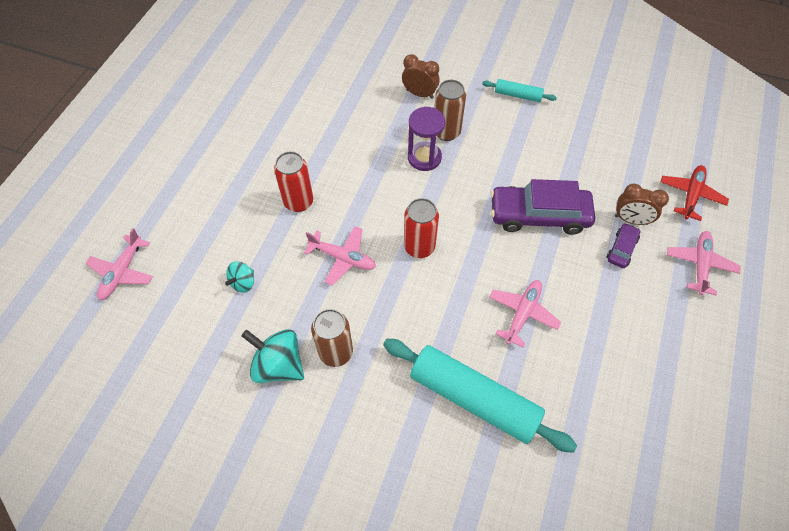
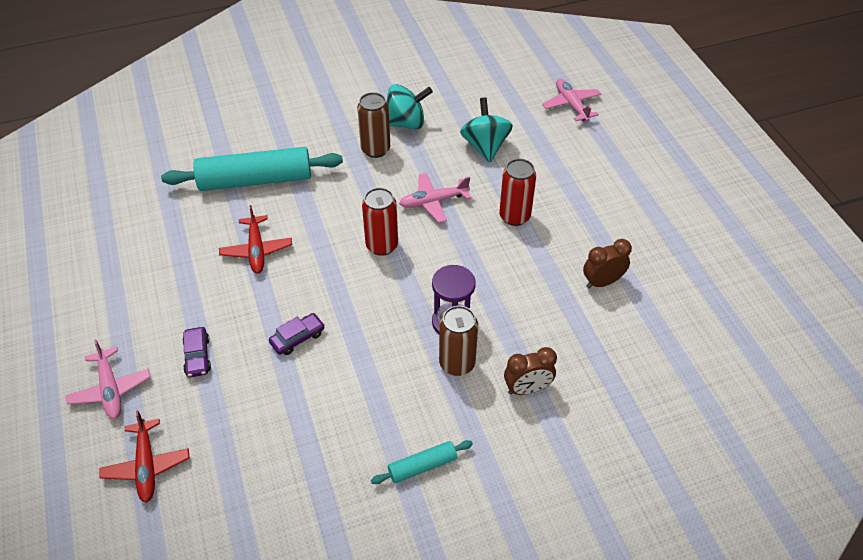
camera: 140 degrees right, 10 degrees down
turquoise spinning top [225,261,254,293] -> turquoise spinning top [460,97,513,163], size x1.76
pink plane [489,280,561,348] -> red plane [219,205,292,274]
purple car [490,179,595,235] -> purple car [269,313,325,355], size x0.48
brown clock [615,184,669,225] -> brown clock moved to [583,239,632,288]

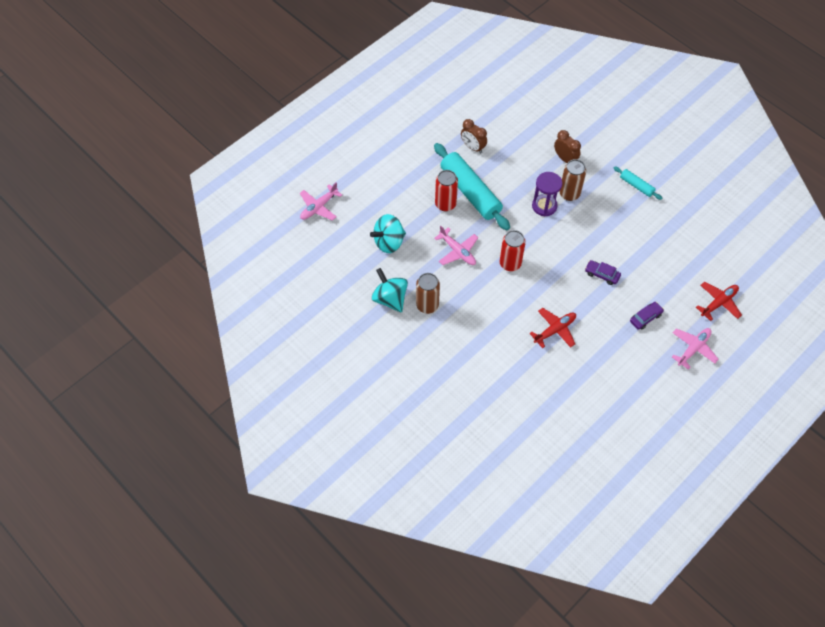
camera: 115 degrees left, 10 degrees up
turquoise rolling pin [161,147,343,191] -> turquoise rolling pin moved to [434,143,510,230]

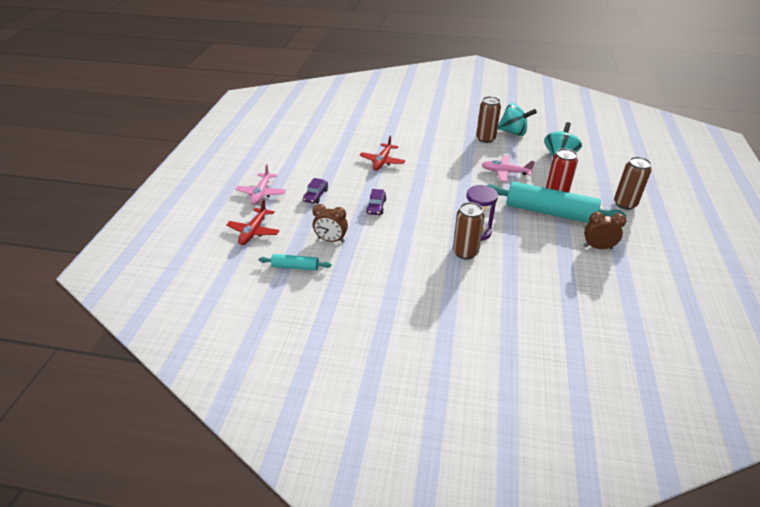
camera: 145 degrees right, 20 degrees down
pink plane [300,182,342,221] -> none
red can [500,230,526,271] -> none
brown clock [554,130,581,163] -> brown clock moved to [312,204,348,243]
purple car [585,260,621,285] -> purple car turned 105 degrees clockwise [366,189,387,215]
turquoise rolling pin [614,167,662,200] -> turquoise rolling pin moved to [259,254,331,271]
none -> brown can [614,157,652,210]

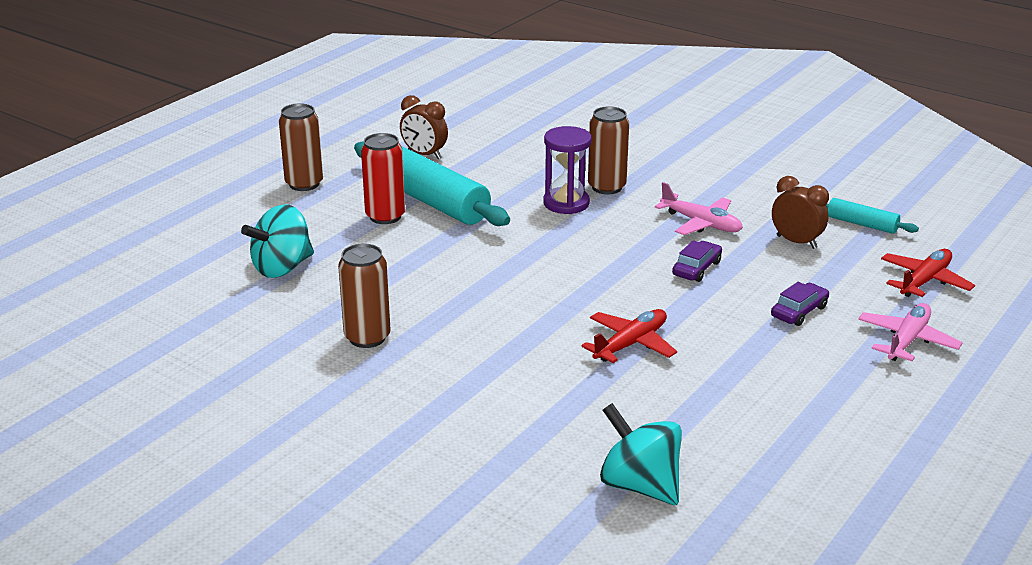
camera: 155 degrees left, 10 degrees down
pink plane [481,155,535,182] -> pink plane moved to [655,182,743,235]
turquoise spinning top [498,103,537,136] -> turquoise spinning top moved to [600,403,682,505]

